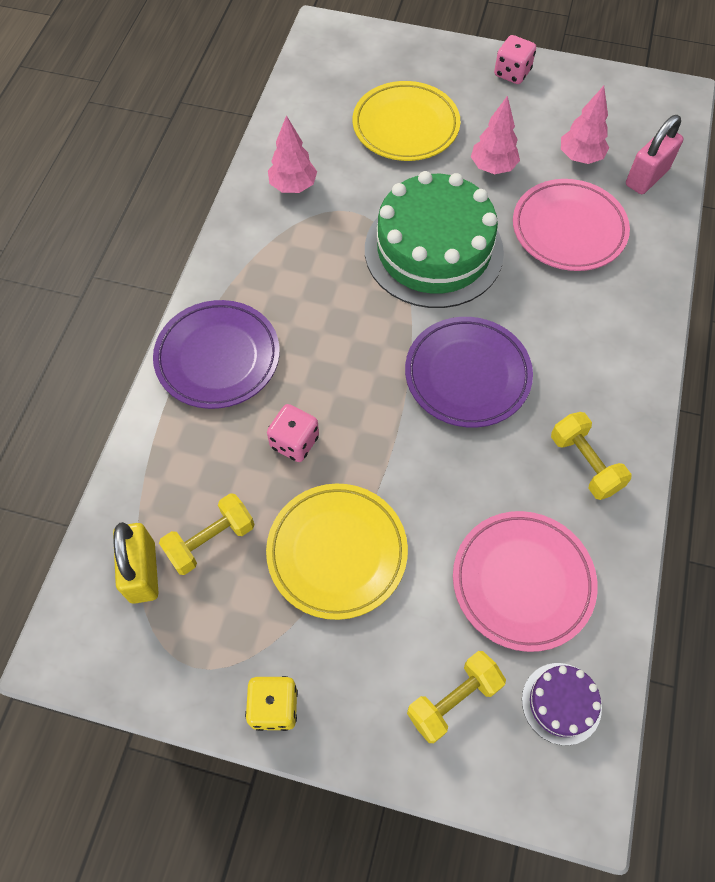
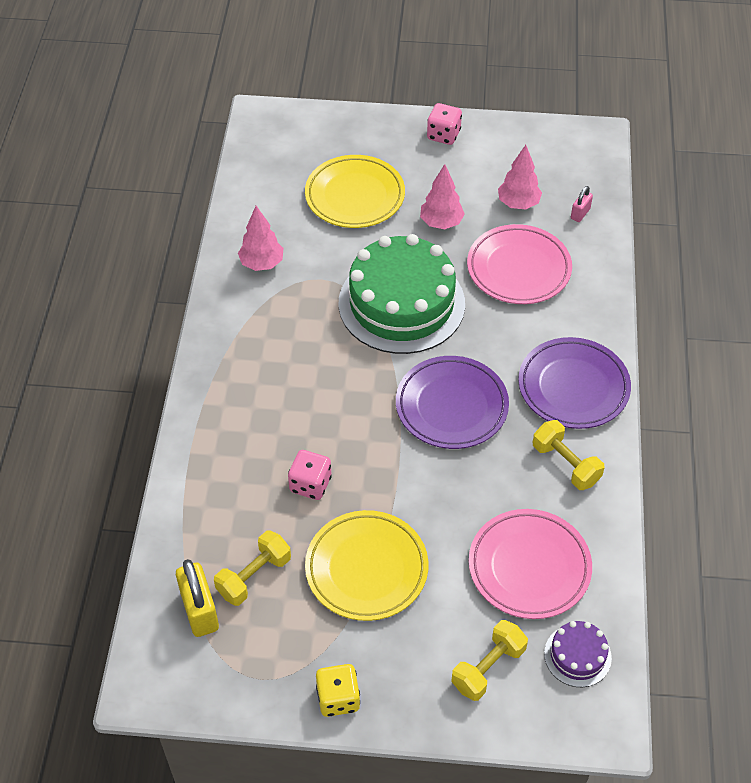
camera: 10 degrees left, 10 degrees down
purple plate [153,300,280,409] -> purple plate moved to [518,337,631,429]
pink padlock [626,115,683,194] -> pink padlock [571,186,593,222], size x0.53

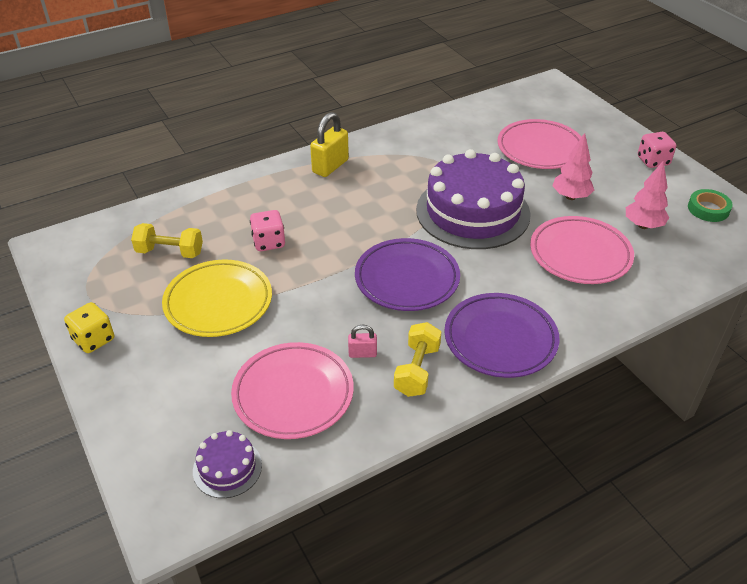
camera: 55 degrees right, 10 degrees down
yellow padlock [176,559,219,637] -> yellow padlock moved to [310,112,349,177]
pink tree [238,206,284,271] -> none
yellow plate [305,155,405,228] -> pink plate [497,119,581,169]
green cake [338,234,465,354] -> purple cake [416,149,531,249]
yellow dumbbell [451,620,528,701] -> none
pink padlock [571,186,593,222] -> pink padlock moved to [348,325,377,358]
none -> green tape [688,189,733,222]

